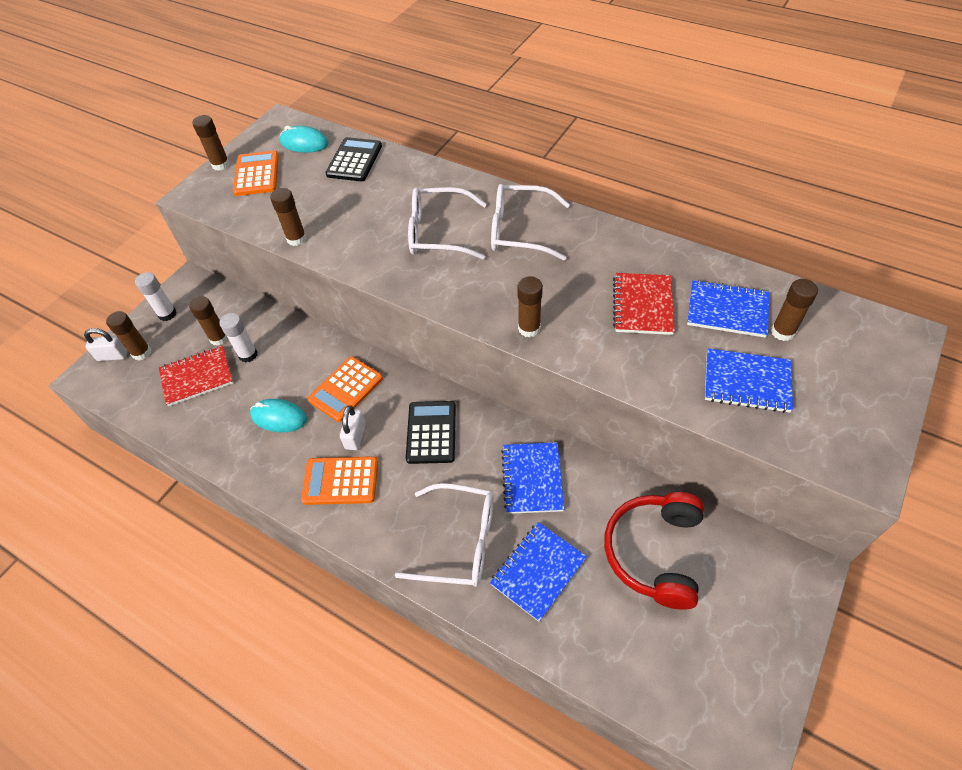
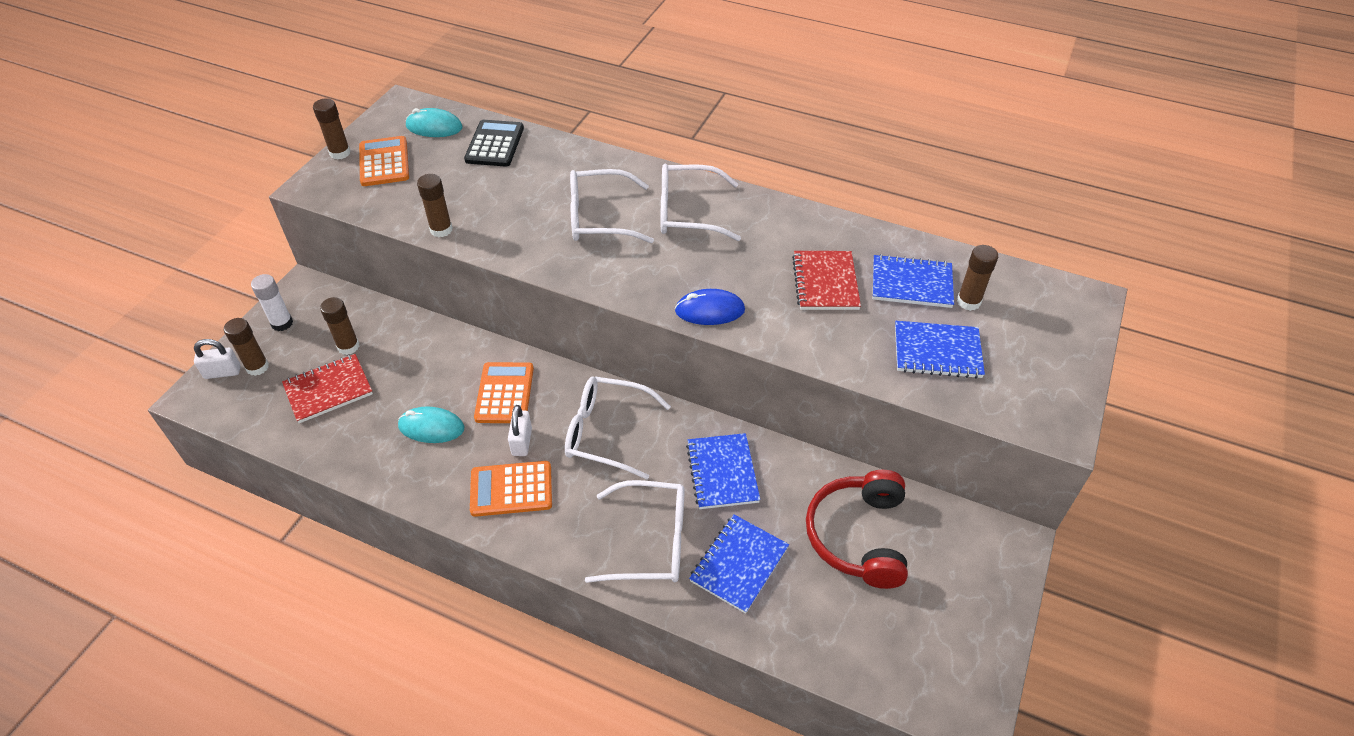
camera: 10 degrees left, 5 degrees down
white glue stick [219,313,258,362] -> none
orange calculator [308,356,383,422] -> orange calculator turned 150 degrees clockwise [474,362,534,423]
black calculator [406,401,456,464] -> white glasses [565,376,671,479]
brown glue stick [517,276,543,337] -> blue mouse [675,289,745,325]

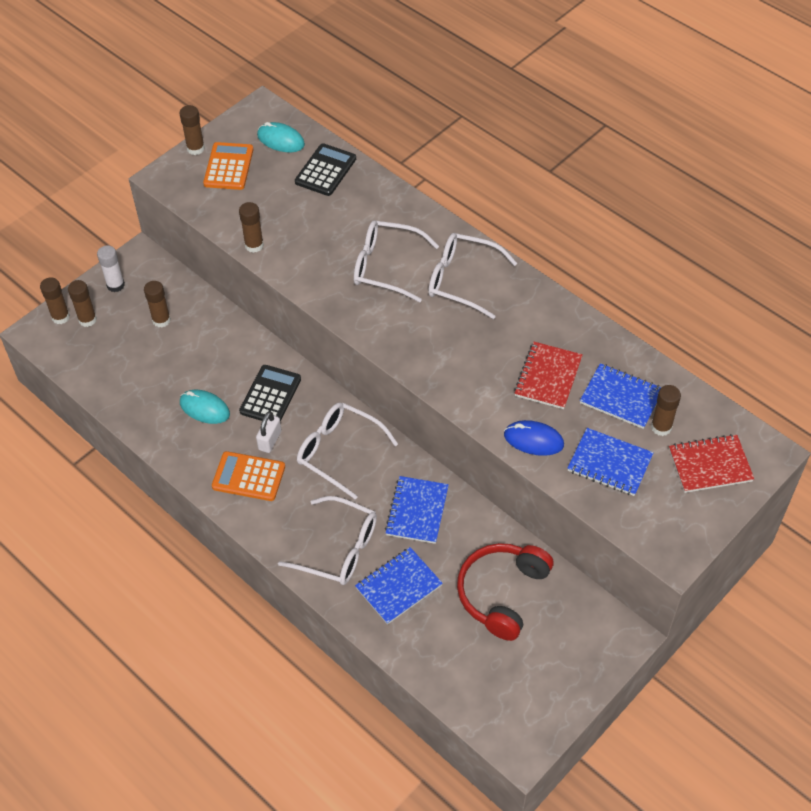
camera: 20 degrees right, 5 degrees up
white padlock [194,339,241,379] -> brown glue stick [40,277,70,324]
red notebook [282,354,373,423] -> red notebook moved to [669,434,754,493]
orange calculator [474,362,534,423] -> black calculator [239,365,301,422]
blue mouse [675,289,745,325] -> blue mouse moved to [504,420,564,456]

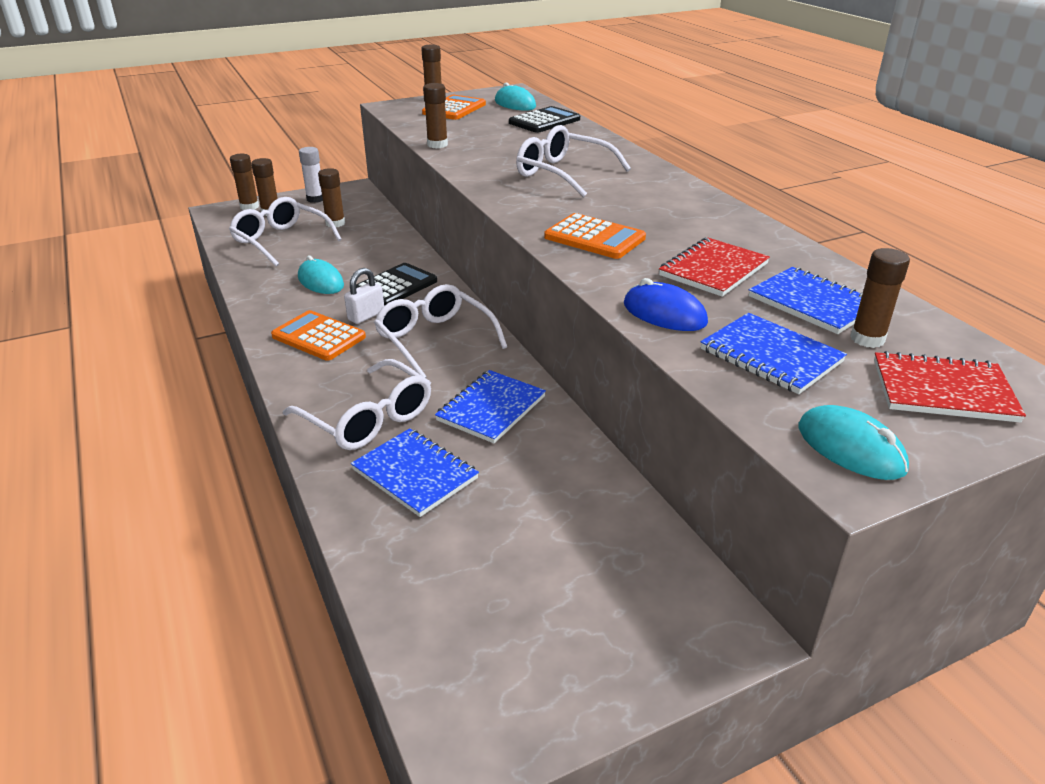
camera: 20 degrees right, 20 degrees down
blue notebook [355,547,443,625] -> blue notebook turned 60 degrees clockwise [351,428,479,517]
white glasses [428,233,517,319] -> white glasses moved to [229,197,342,267]
red headphones [457,543,554,641] -> none
none -> orange calculator [544,213,646,259]
none -> turquoise mouse [799,405,909,480]

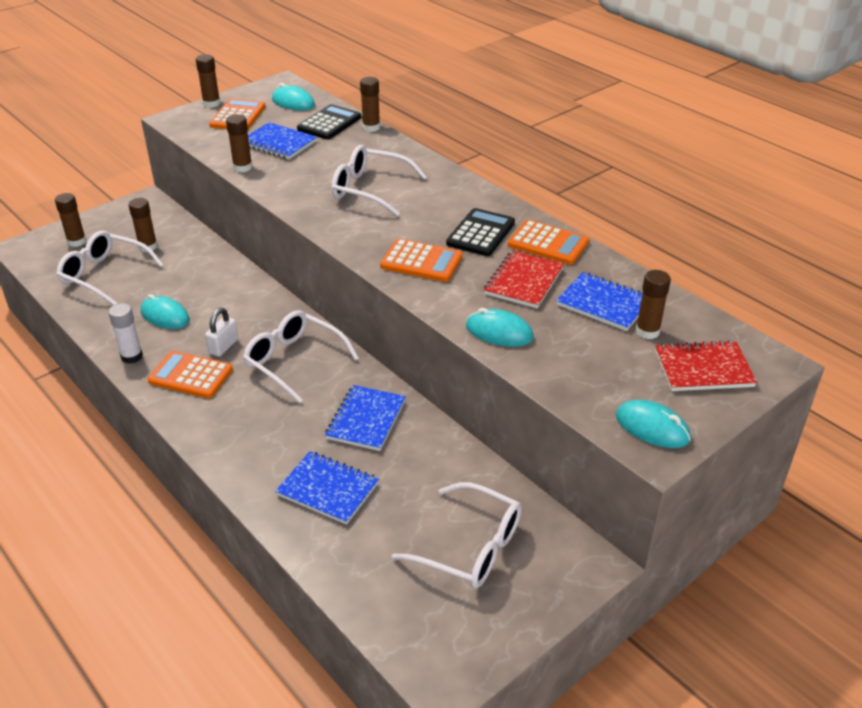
camera: 15 degrees left, 5 degrees up
brown glue stick [230,154,259,210] -> brown glue stick moved to [360,77,380,132]
white glasses [283,359,431,450] -> white glasses moved to [392,482,522,588]
white glue stick [299,147,323,203] -> white glue stick moved to [108,303,143,364]
black calculator [356,263,437,306] -> black calculator moved to [446,208,515,256]
blue mouse [624,278,708,331] -> turquoise mouse [466,308,534,347]
blue notebook [701,313,847,394] -> blue notebook moved to [248,122,317,159]
none -> orange calculator [508,220,589,265]

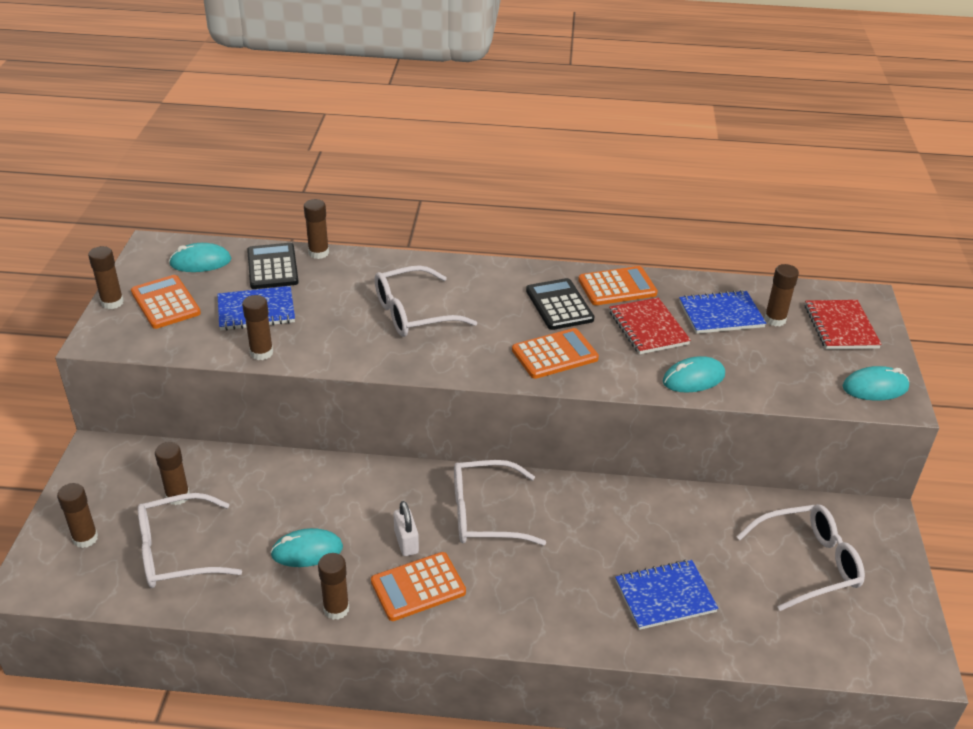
camera: 45 degrees left, 0 degrees up
white glue stick [108,303,143,364] -> brown glue stick [318,553,349,620]
blue notebook [325,385,406,451] -> none
red notebook [655,340,757,391] -> red notebook turned 45 degrees counterclockwise [805,300,882,349]

